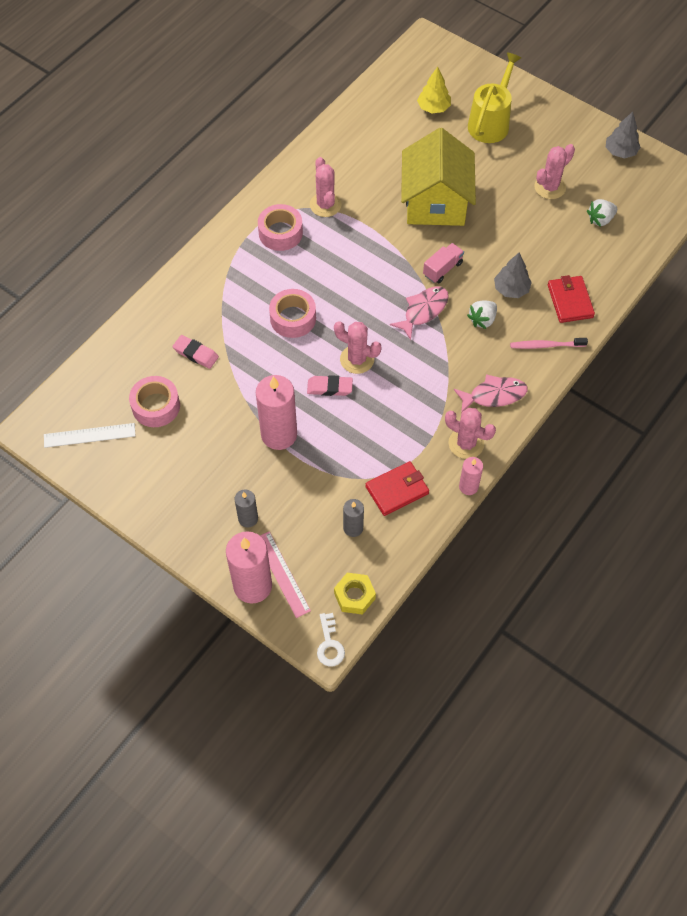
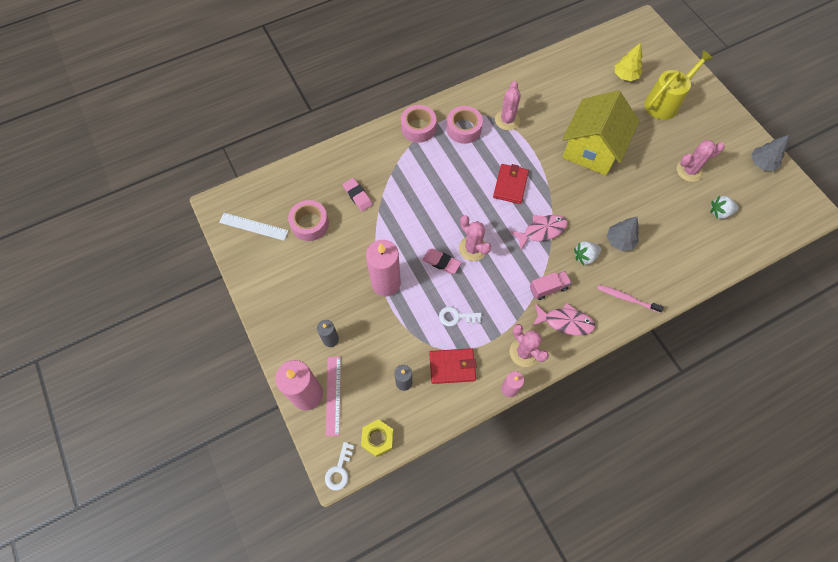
camera: 25 degrees right, 5 degrees up
pink tape [269,289,316,338] -> pink tape moved to [401,105,436,143]
pink truck [423,243,464,283] -> pink truck moved to [530,271,572,300]
red wallet [548,275,595,323] -> red wallet moved to [493,164,529,204]
none -> white key [439,306,482,326]

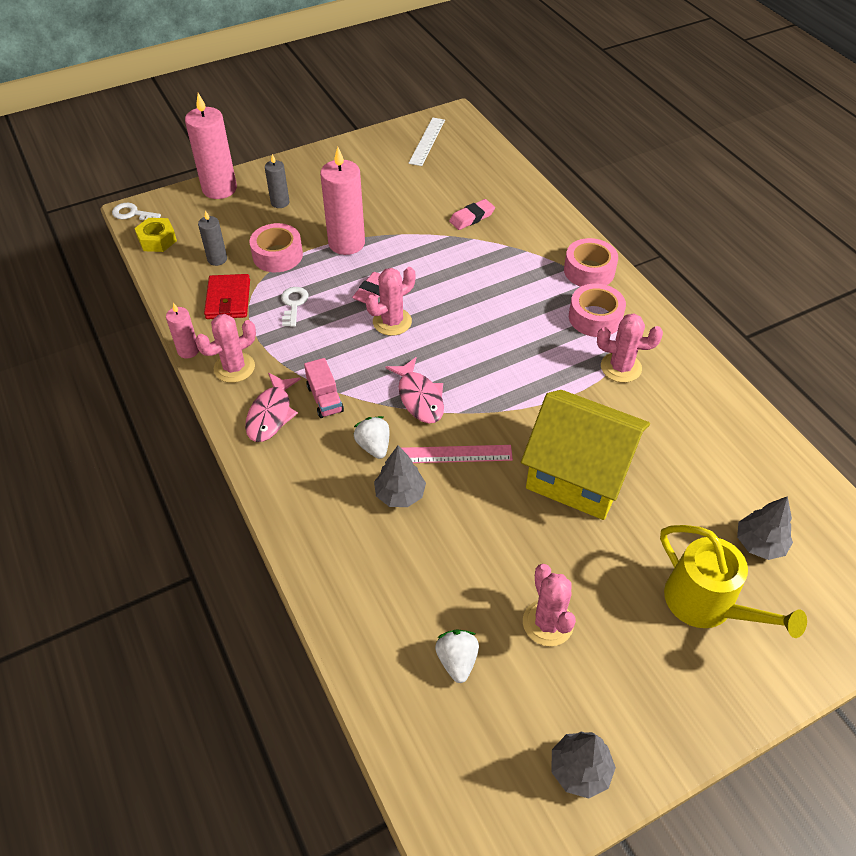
camera: 90 degrees right, 15 degrees down
pink tape [288,200,329,241] -> pink tape moved to [249,223,303,272]
pink ruler [326,357,341,436] -> pink ruler moved to [401,445,513,463]
red wallet [493,164,529,204] -> none
pink toothbrush [597,285,664,313] -> none
yellow tree [615,43,642,81] -> grey tree [737,496,793,560]

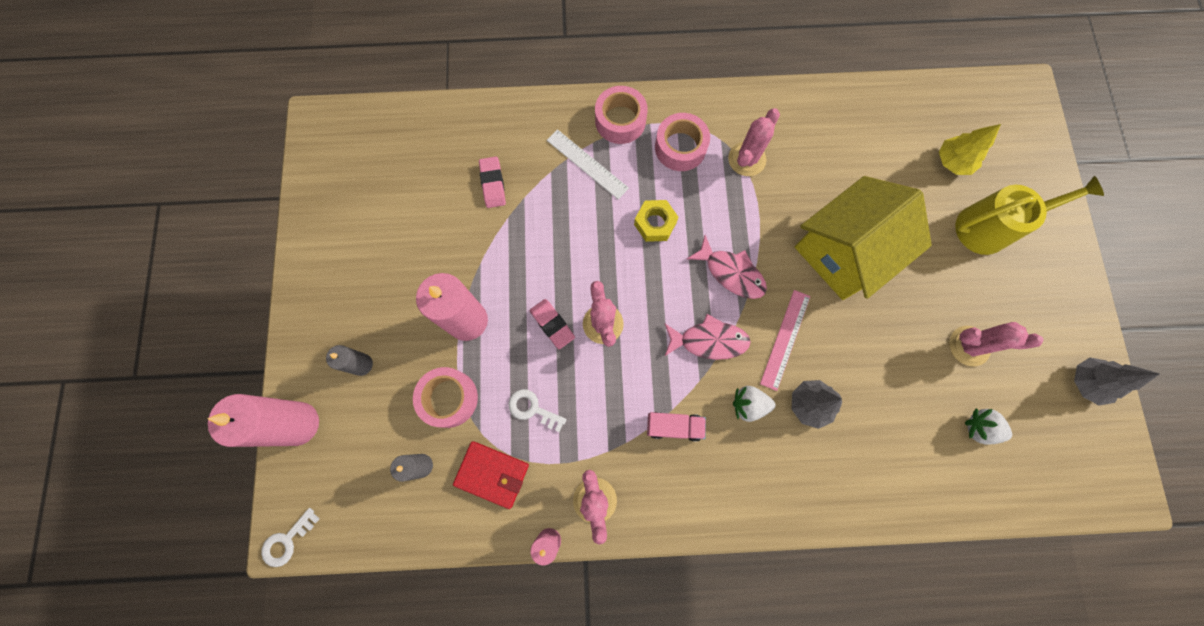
camera: 65 degrees left, 25 degrees up
yellow nut [134,218,177,252] -> yellow nut moved to [634,200,678,242]
pink fish [245,372,301,442] -> pink fish moved to [687,235,767,299]
white ruler [408,117,445,166] -> white ruler moved to [547,129,629,199]
grey tree [737,496,793,560] -> yellow tree [939,124,1001,175]

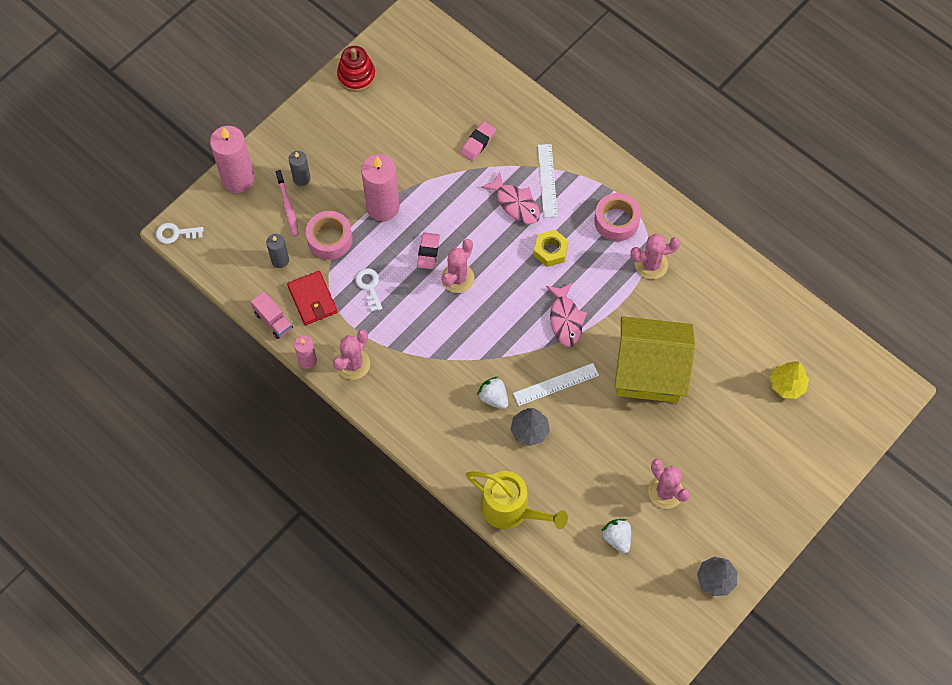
camera: 45 degrees right, 10 degrees down
pink tape [595,86,648,144] -> none
pink truck [647,412,706,442] -> pink truck moved to [251,291,293,339]
pink fish [664,314,751,360] -> pink fish moved to [481,171,540,224]
pink ruler [760,290,810,391] -> white ruler [513,363,599,406]
yellow watering can [955,176,1104,255] -> yellow watering can moved to [466,471,568,529]
none -> pink toothbrush [276,170,299,236]
none -> red stacking toy [337,46,376,92]

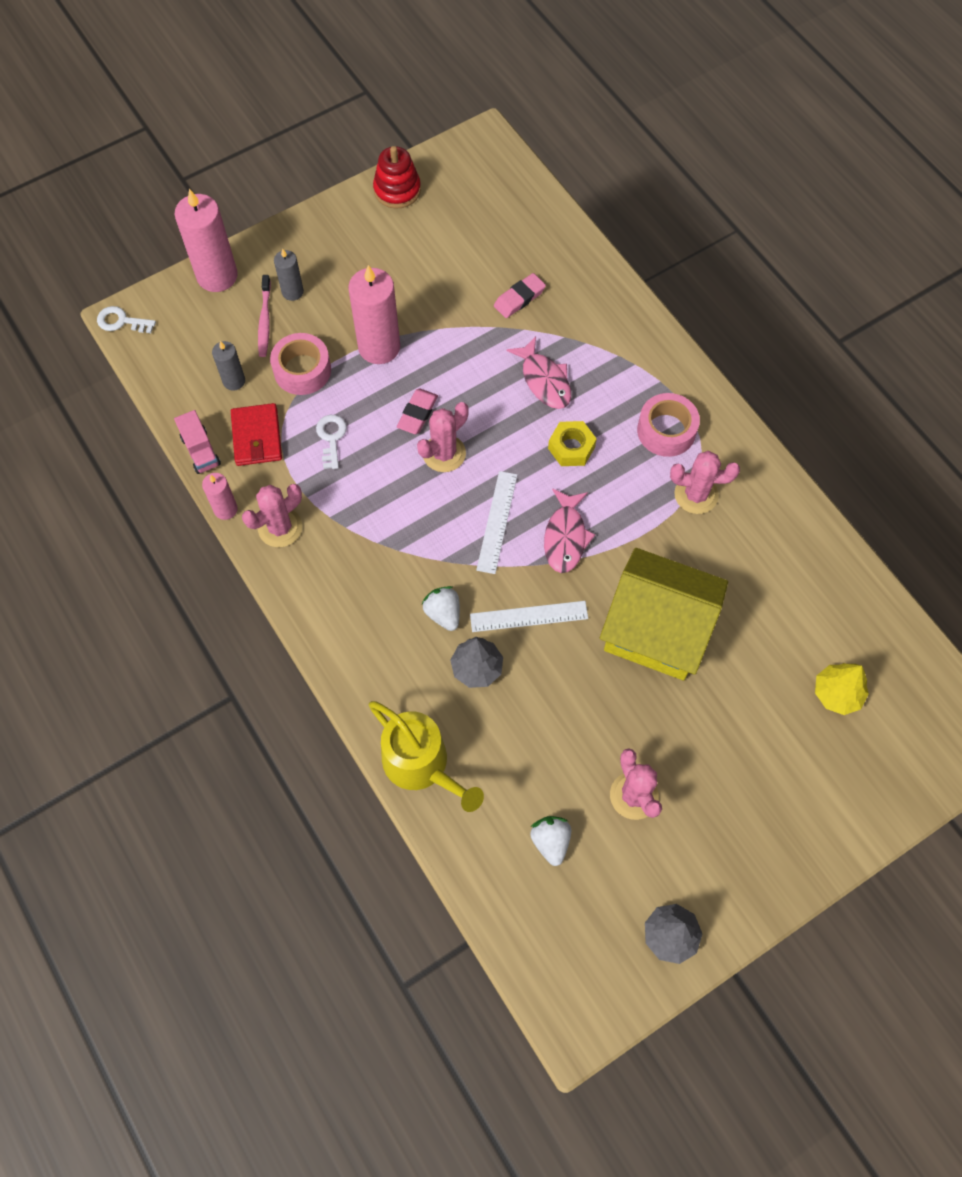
camera: 15 degrees right, 0 degrees up
white ruler [538,144,558,218] -> white ruler moved to [476,471,517,574]

